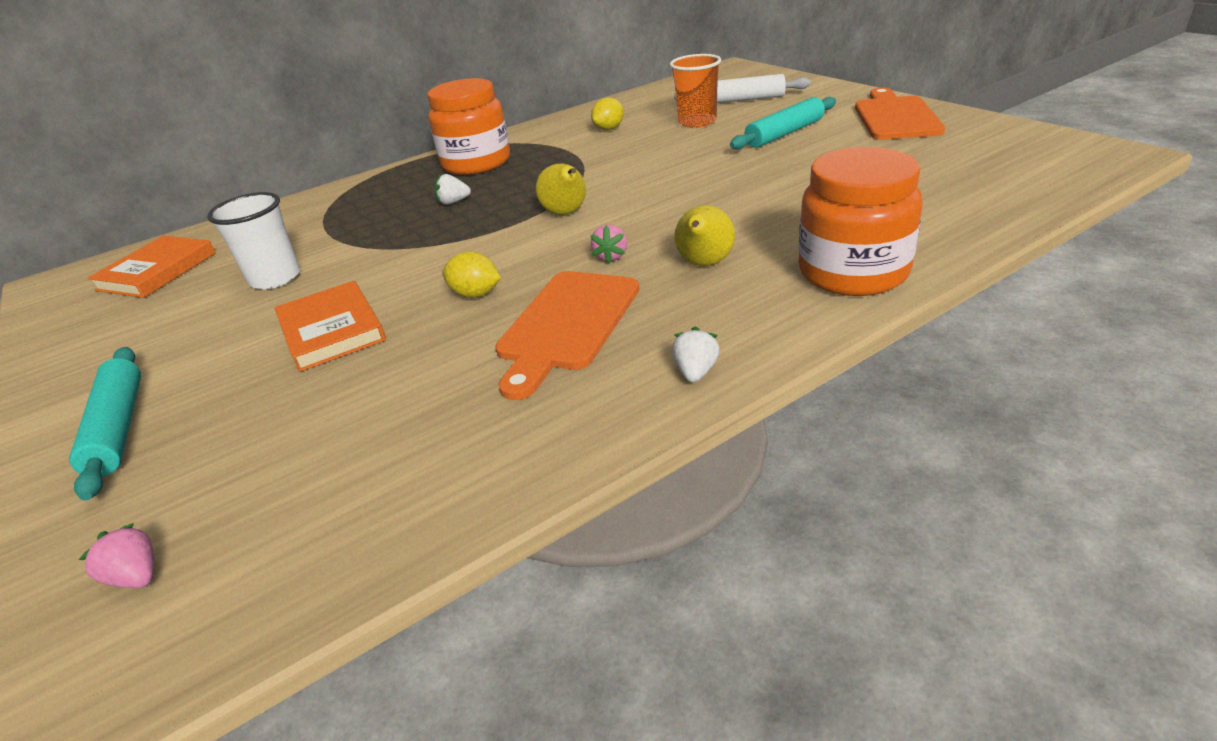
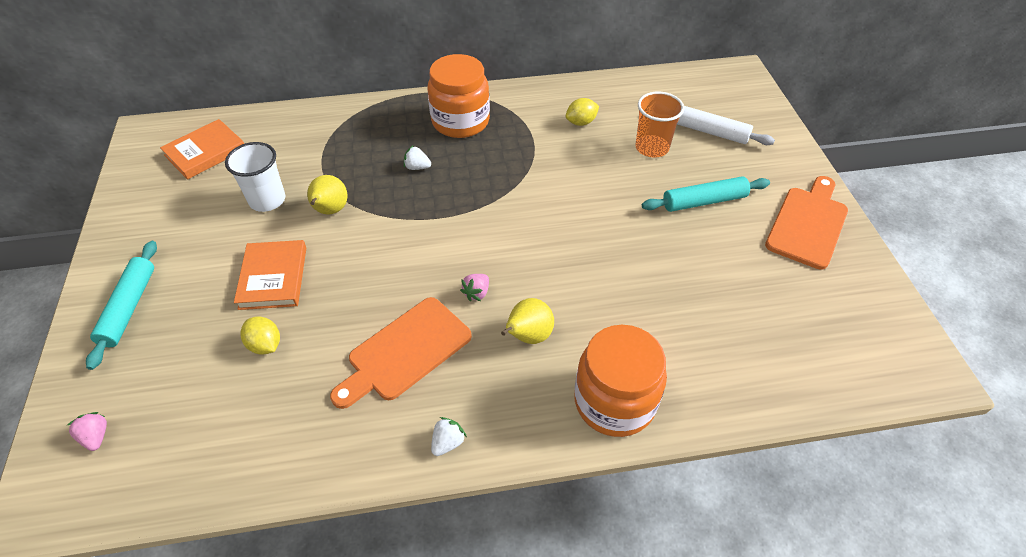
camera: 20 degrees right, 15 degrees up
yellow lemon [442,251,501,298] -> yellow lemon moved to [240,317,280,355]
yellow pear [535,164,586,215] -> yellow pear moved to [307,175,348,214]

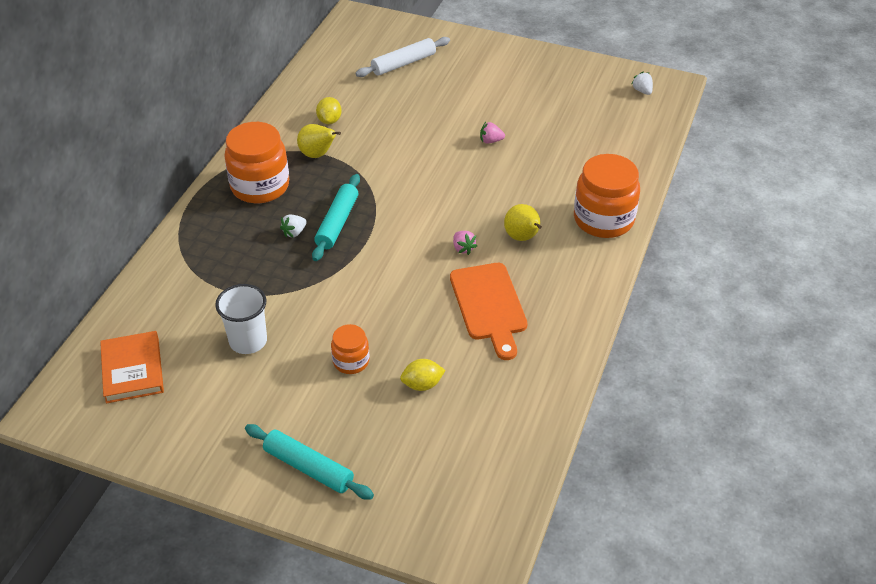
camera: 60 degrees left, 5 degrees down
pink strawberry [66,412,107,451] -> pink strawberry moved to [480,122,505,144]
orange book [234,240,306,310] -> orange jar [331,324,370,374]
yellow pear [307,175,348,214] -> yellow pear moved to [297,124,341,158]
white strawberry [431,417,467,456] -> white strawberry moved to [631,72,653,95]
orange cup [635,92,684,158] -> none
turquoise rolling pin [642,176,770,212] -> turquoise rolling pin moved to [312,174,360,261]
orange cutting board [765,176,848,270] -> none

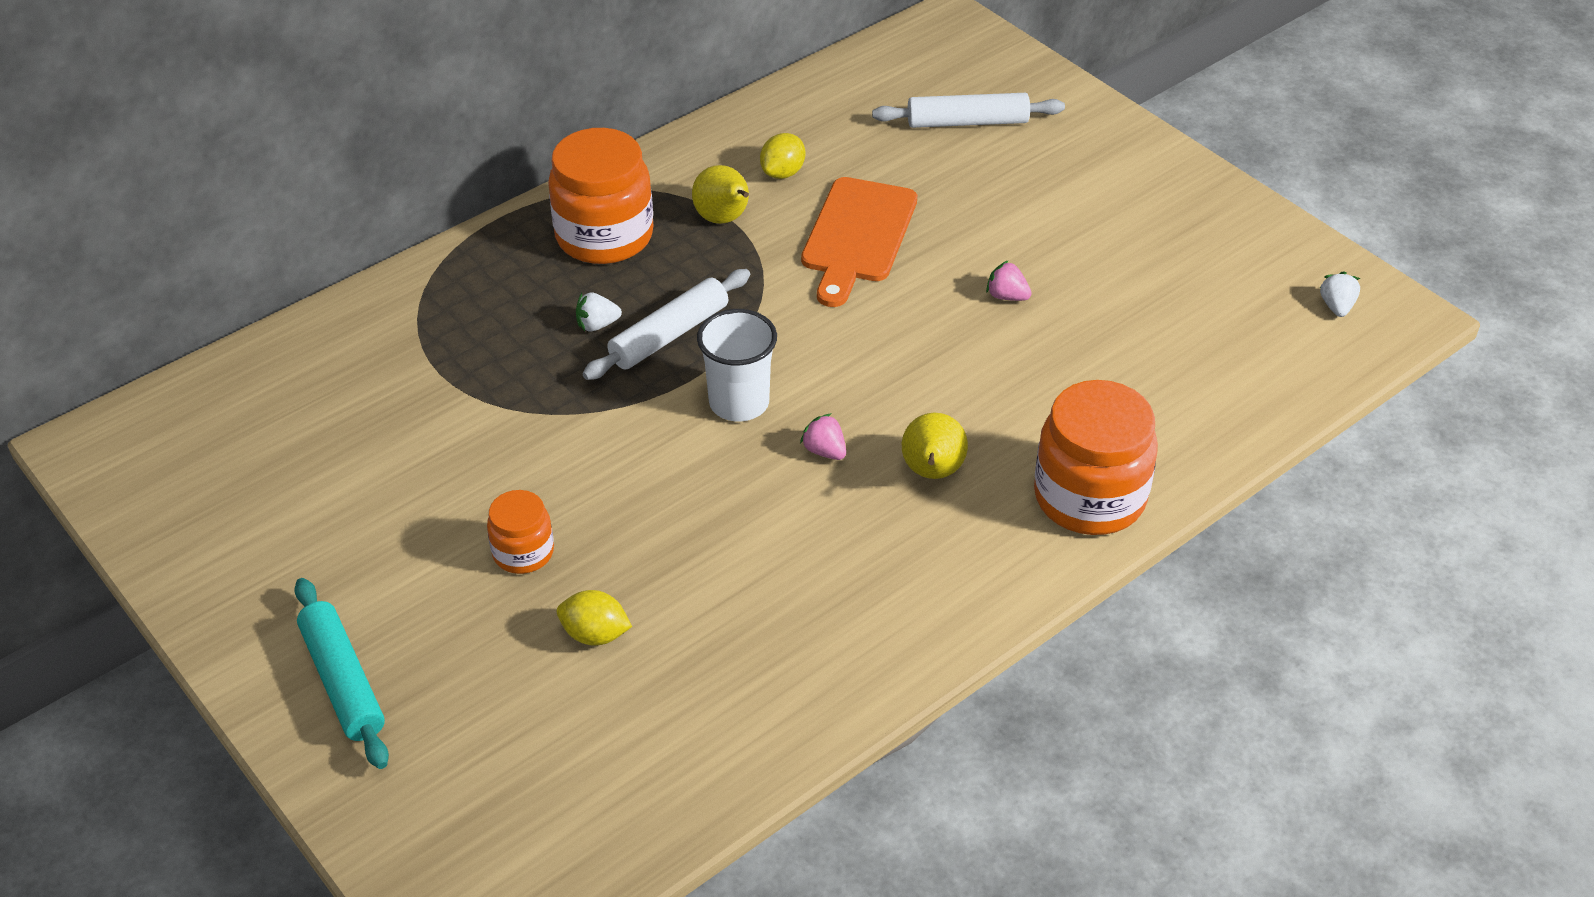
camera: 30 degrees right, 0 degrees up
orange book [100,331,164,403] -> none
white cup [215,284,267,354] -> white cup moved to [697,309,777,422]
turquoise rolling pin [312,174,360,261] -> white rolling pin [582,269,750,380]
orange cutting board [450,263,528,360] -> orange cutting board moved to [801,177,917,307]
pink strawberry [453,231,477,255] -> pink strawberry turned 135 degrees clockwise [800,413,846,460]

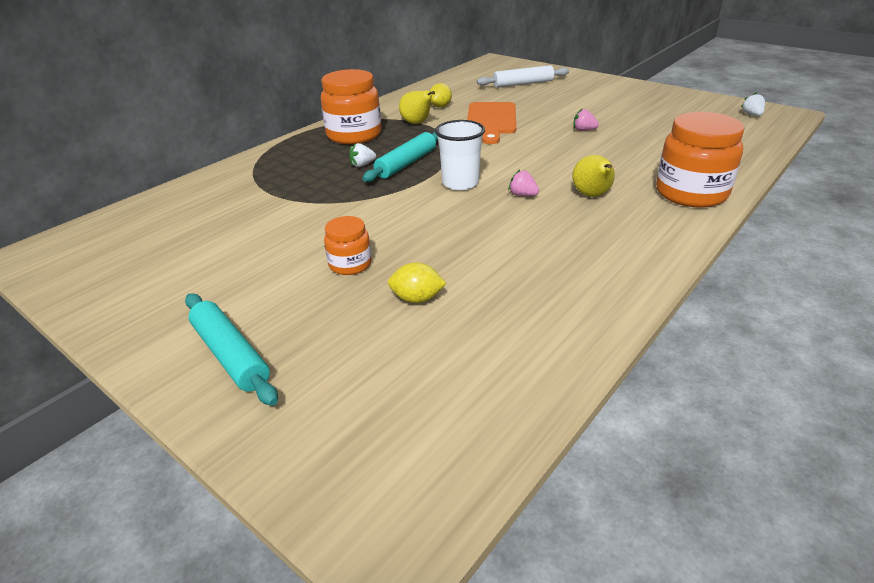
camera: 10 degrees left, 10 degrees down
white rolling pin [582,269,750,380] -> turquoise rolling pin [363,132,438,182]

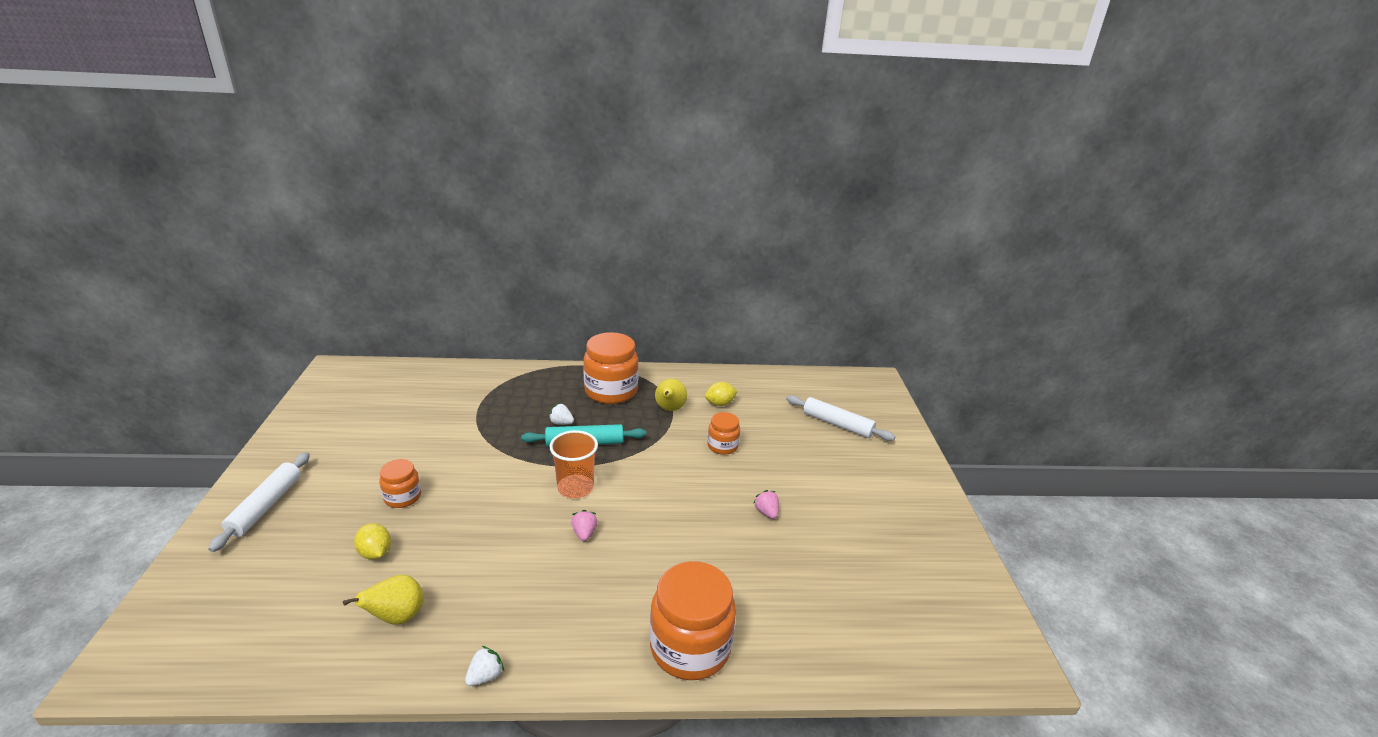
camera: 45 degrees right, 5 degrees down
turquoise rolling pin [185,293,278,406] -> white rolling pin [208,452,310,552]
white cup [435,120,485,190] -> orange cup [549,430,598,498]
orange cutting board [467,102,516,144] -> orange jar [708,412,740,455]
yellow pear [573,155,615,197] -> yellow pear moved to [343,575,424,625]
white strawberry [741,92,765,116] -> white strawberry moved to [465,646,504,686]

